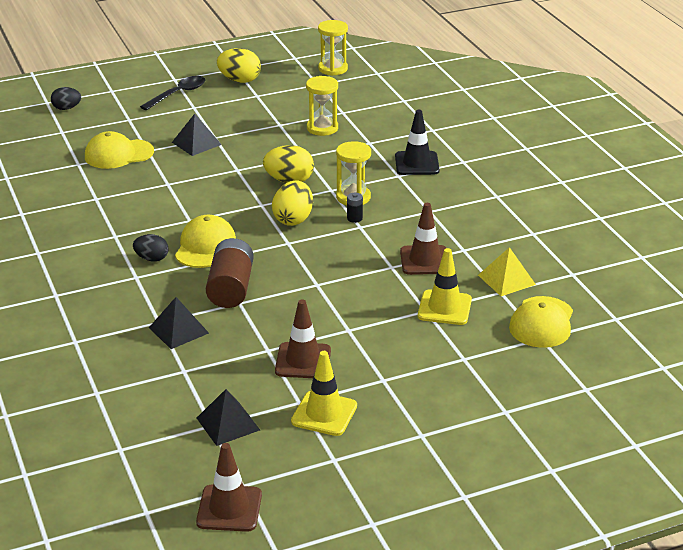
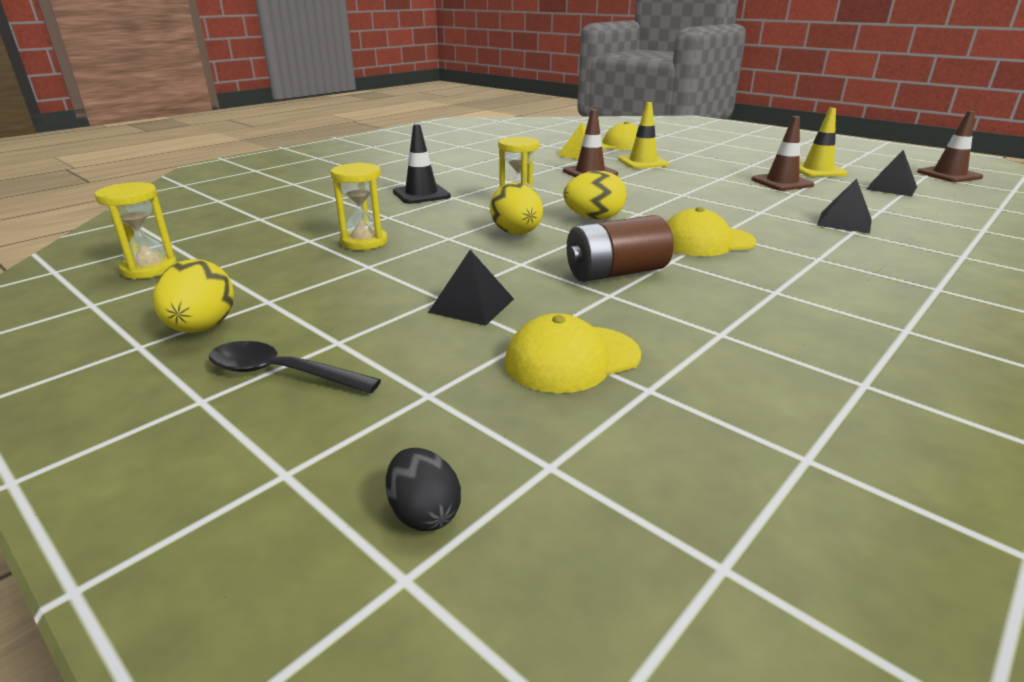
camera: 115 degrees left, 5 degrees down
yellow cap [85,131,154,169] -> yellow cap turned 105 degrees clockwise [505,313,641,393]
black egg [133,234,169,262] -> none
brown battery [206,238,254,308] -> brown battery moved to [567,215,674,282]
black battery [347,193,363,223] -> none

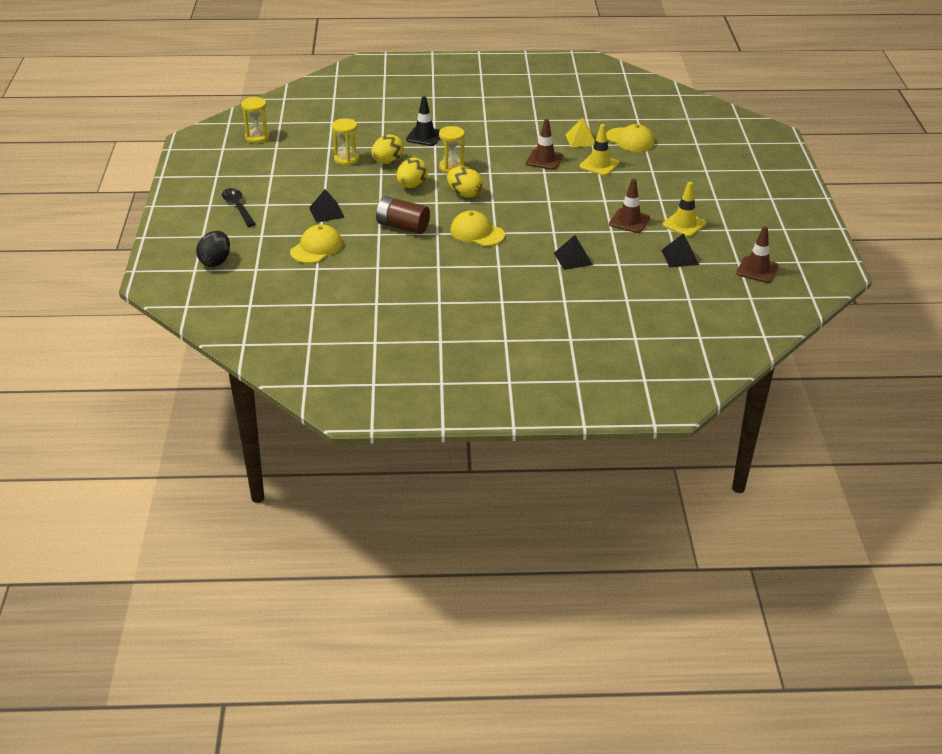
camera: 45 degrees right, 10 degrees up
yellow egg [153,259,234,333] -> yellow egg moved to [372,134,404,164]
black egg [386,448,461,531] -> black egg [196,231,230,267], size x1.55
yellow cap [505,313,641,393] -> yellow cap turned 105 degrees clockwise [290,224,343,264]

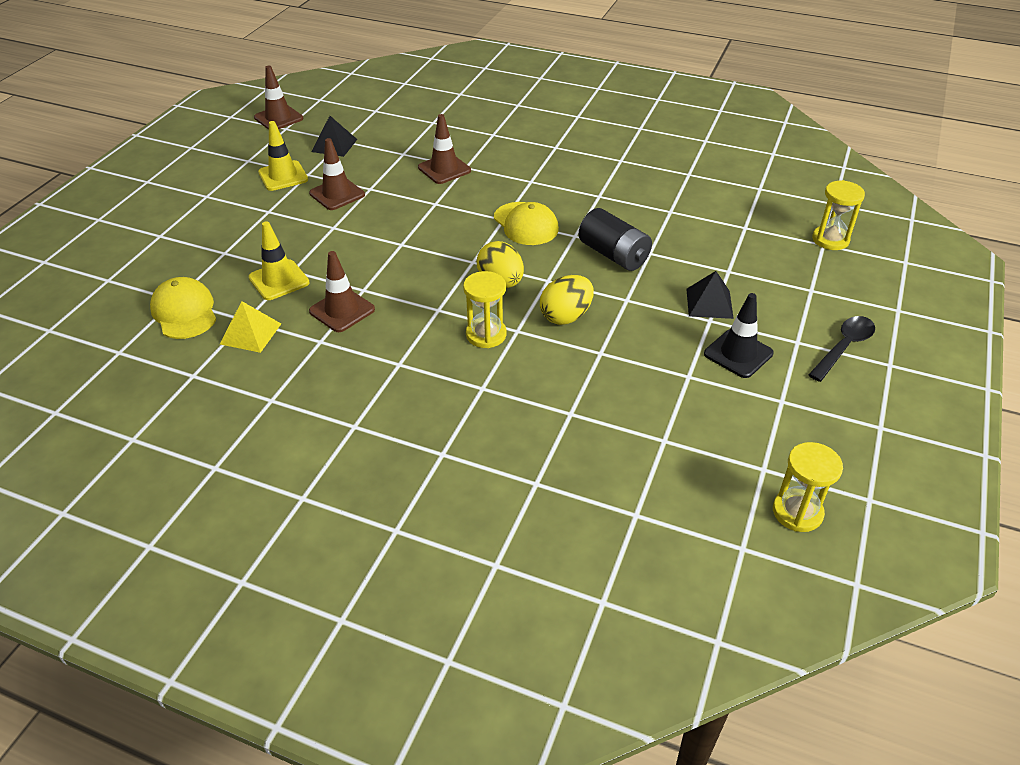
camera: 155 degrees left, 5 degrees up
black egg [196,231,230,267] -> none
black spoon [222,188,255,227] -> black spoon turned 135 degrees counterclockwise [808,316,875,382]
yellow cap [290,224,343,264] -> none
yellow hourglass [332,118,359,166] -> yellow hourglass moved to [812,180,865,250]
yellow egg [372,134,404,164] -> none
brown battery [376,196,430,234] -> black battery [579,208,652,271]
black traffic cone [406,96,440,146] -> black traffic cone moved to [704,293,774,378]
black pyramid [554,235,593,270] -> brown traffic cone [418,114,471,184]

